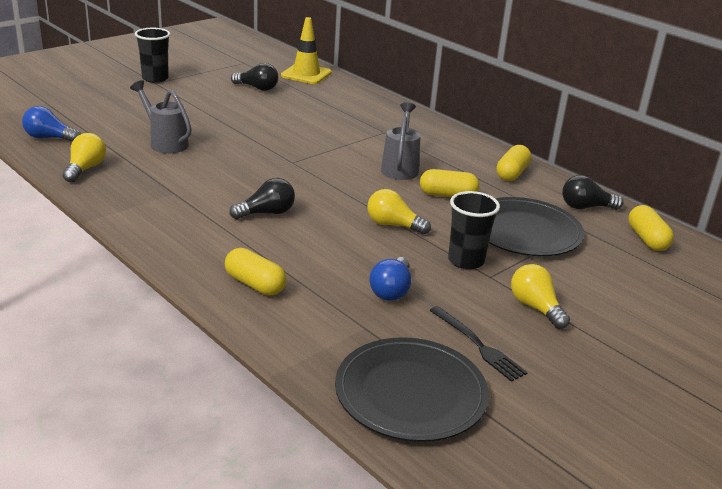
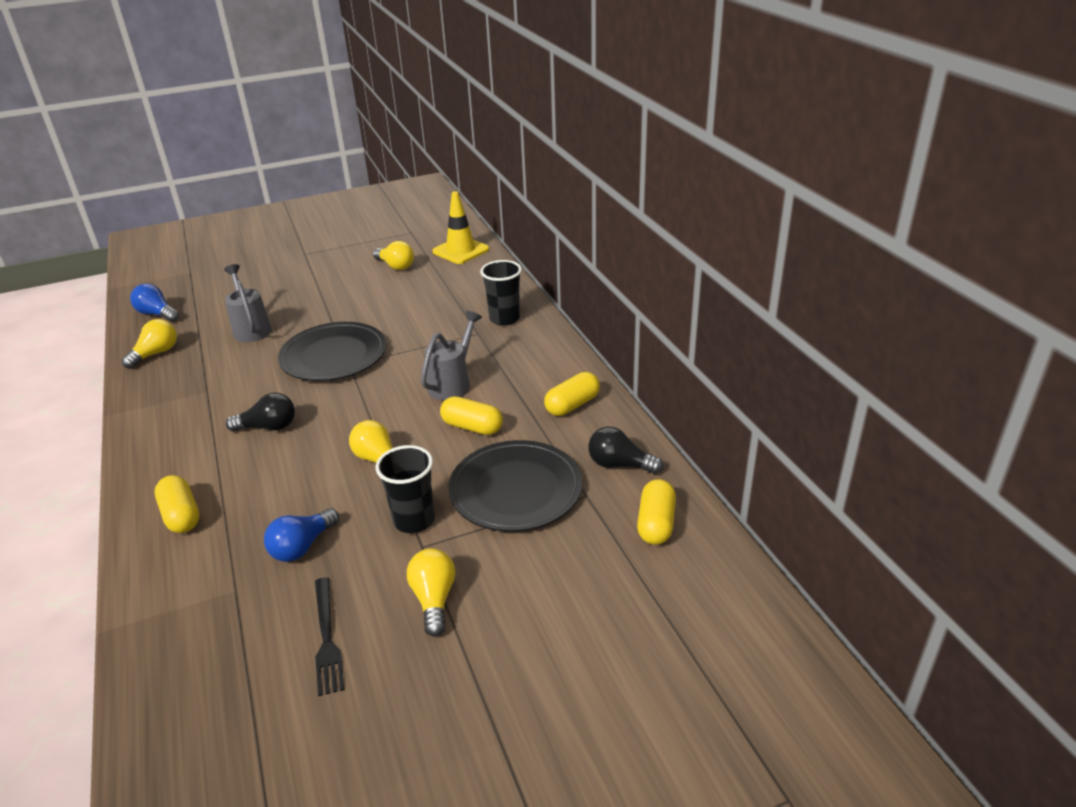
camera: 25 degrees right, 5 degrees up
black cup [135,28,170,83] -> black cup moved to [480,260,522,326]
black light bulb [231,63,278,91] -> yellow light bulb [373,241,414,270]
black plate [335,337,489,442] -> black plate moved to [278,322,386,381]

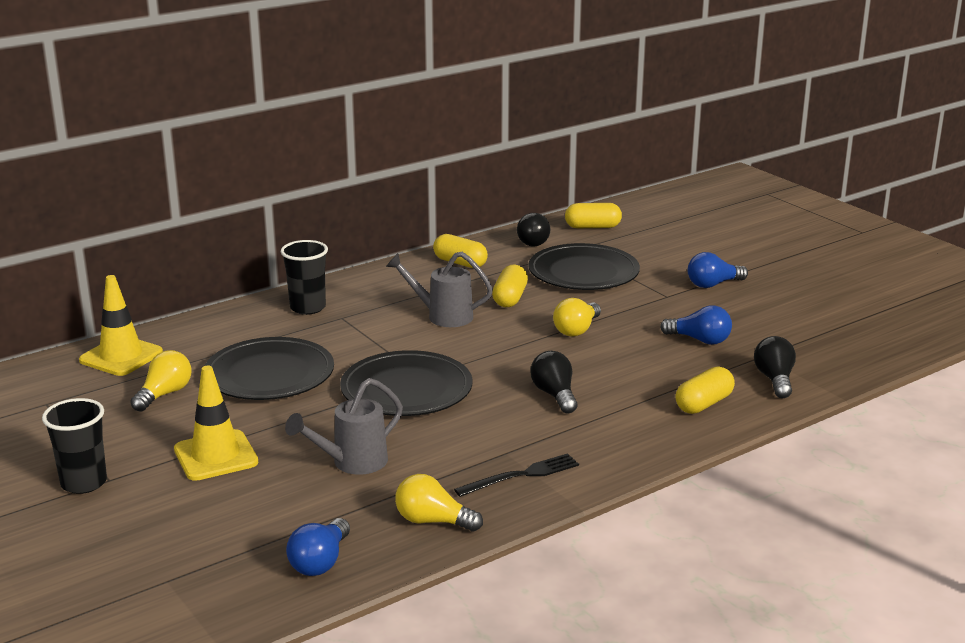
camera: 105 degrees left, 10 degrees down
black fork [315,577,345,696] -> black fork moved to [454,453,579,497]
black cup [375,445,435,533] -> black cup moved to [42,398,107,494]
yellow light bulb [407,548,455,637] -> blue light bulb [688,252,748,288]
none -> yellow traffic cone [174,366,258,481]
none -> black plate [205,337,334,400]
none -> black light bulb [754,336,796,398]

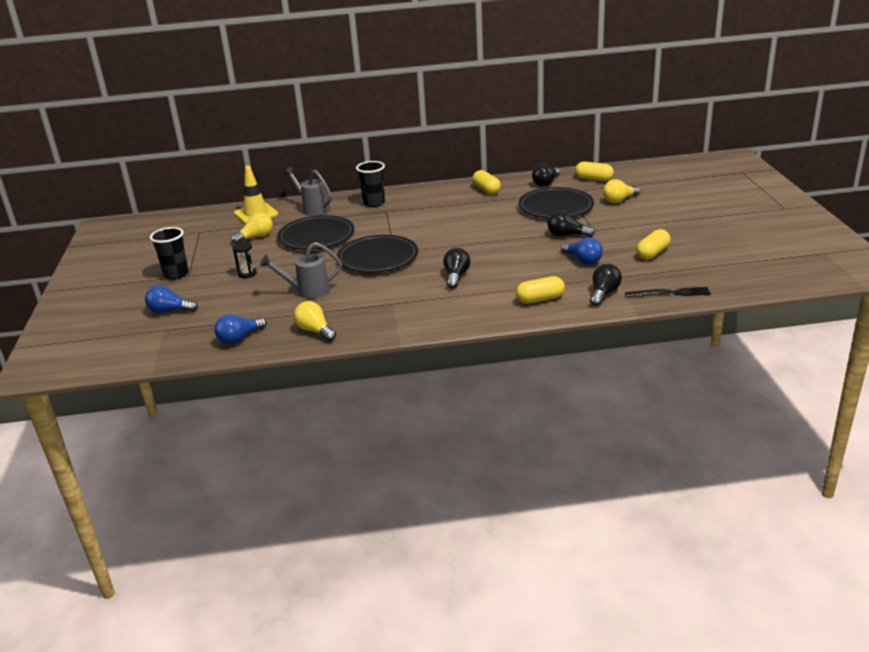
camera: 30 degrees right, 5 degrees up
yellow traffic cone [174,366,258,481] -> black hourglass [232,242,257,278]
grey watering can [386,252,493,327] -> grey watering can moved to [283,167,332,216]
black fork [454,453,579,497] -> black fork moved to [625,287,711,297]
yellow capsule [492,265,528,307] -> yellow capsule moved to [636,229,671,260]
yellow light bulb [553,298,601,337] -> yellow light bulb moved to [603,179,641,203]
blue light bulb [688,252,748,288] -> blue light bulb moved to [145,285,198,313]
none -> black light bulb [547,211,595,237]

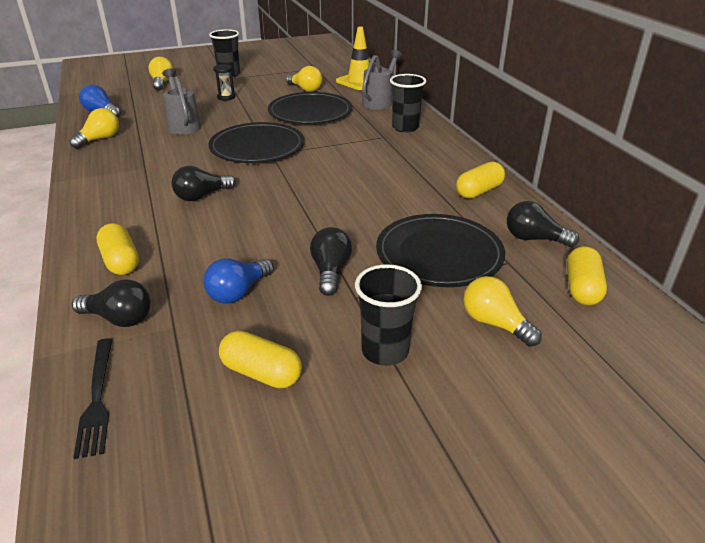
camera: 75 degrees right, 5 degrees up
blue light bulb [145,285,198,313] -> yellow light bulb [149,57,173,90]
black light bulb [443,248,470,289] -> black light bulb turned 150 degrees clockwise [171,166,236,201]
none -> black cup [355,264,422,366]

